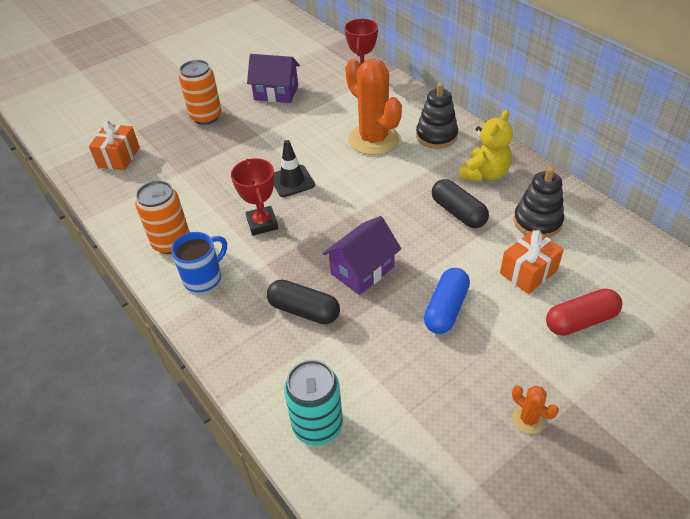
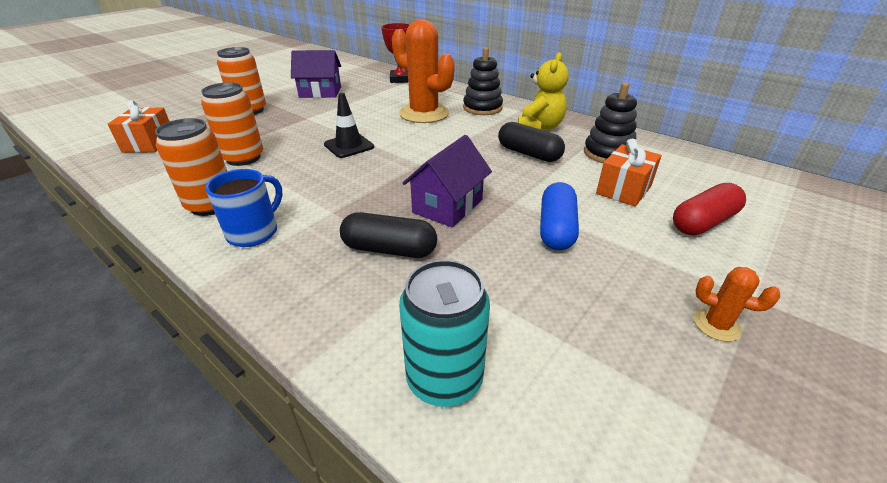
camera: 15 degrees left, 10 degrees down
red trophy [231,158,278,236] -> none
none -> orange can [201,82,263,166]

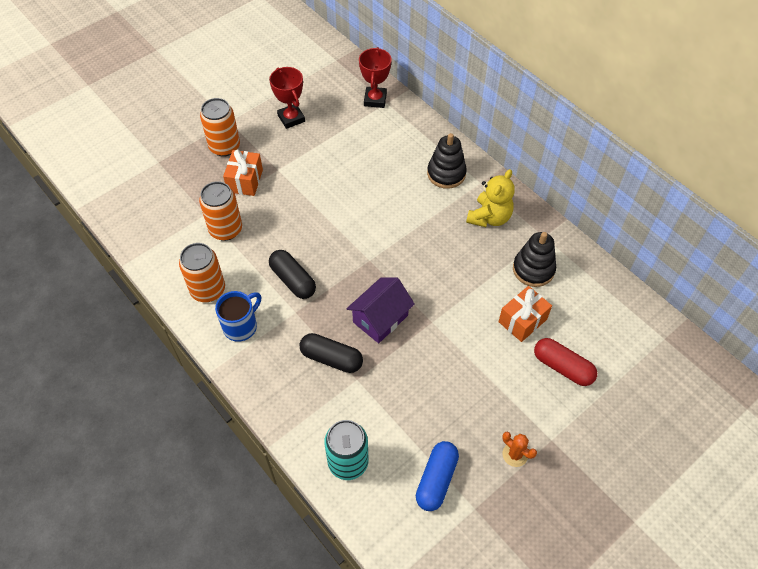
camera: 10 degrees right, 20 degrees up
orange gift [108,100,170,153] -> orange gift moved to [223,149,263,196]
purple house [291,50,341,98] -> red trophy [269,67,305,129]
black traffic cone [324,93,374,158] -> none
orange cactus [392,19,455,123] -> none
black capsule [498,122,565,162] -> black capsule moved to [269,250,316,299]
blue capsule [540,182,579,250] -> blue capsule moved to [416,441,459,511]
red capsule [673,183,746,235] -> red capsule turned 60 degrees clockwise [534,338,597,386]

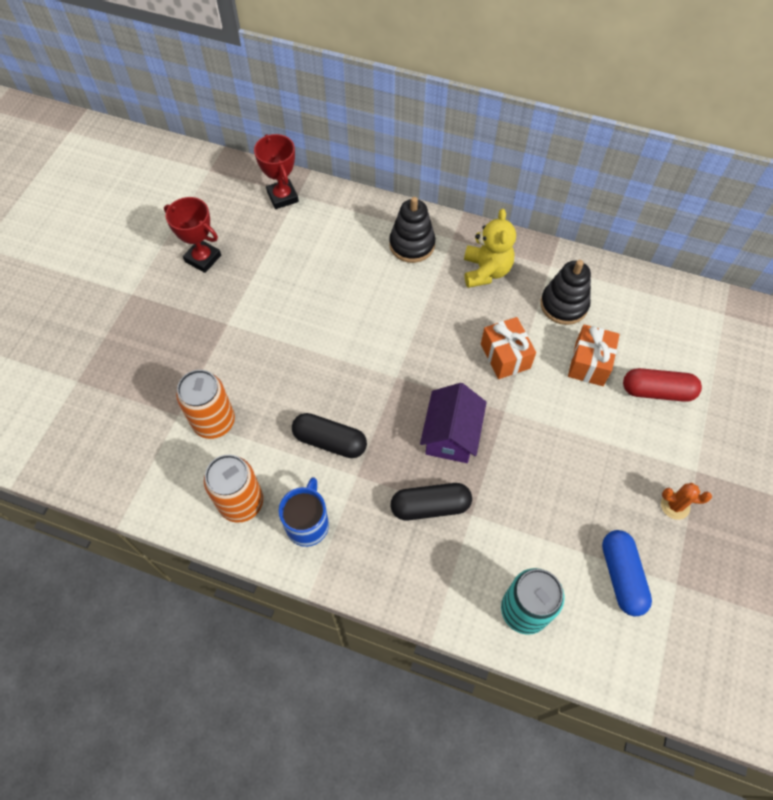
camera: 30 degrees left, 5 degrees up
orange can [200,98,240,157] -> none
orange gift [223,149,263,196] -> orange gift moved to [481,317,536,379]

